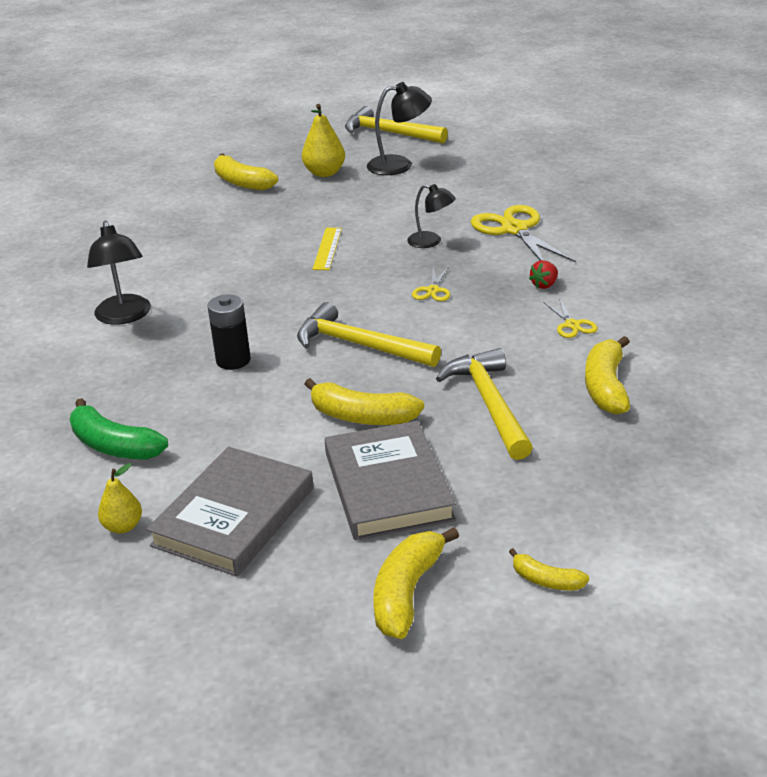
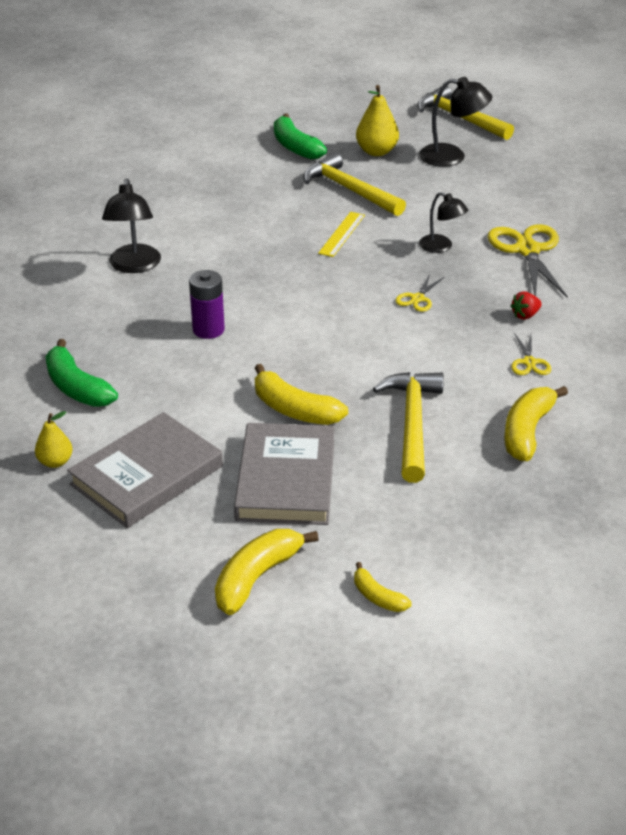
camera: 15 degrees right, 5 degrees up
black battery [207,295,251,370] -> purple battery [189,270,225,339]
yellow banana [214,153,278,191] -> green banana [274,113,327,160]
yellow hammer [297,302,441,367] -> yellow hammer moved to [303,152,406,216]

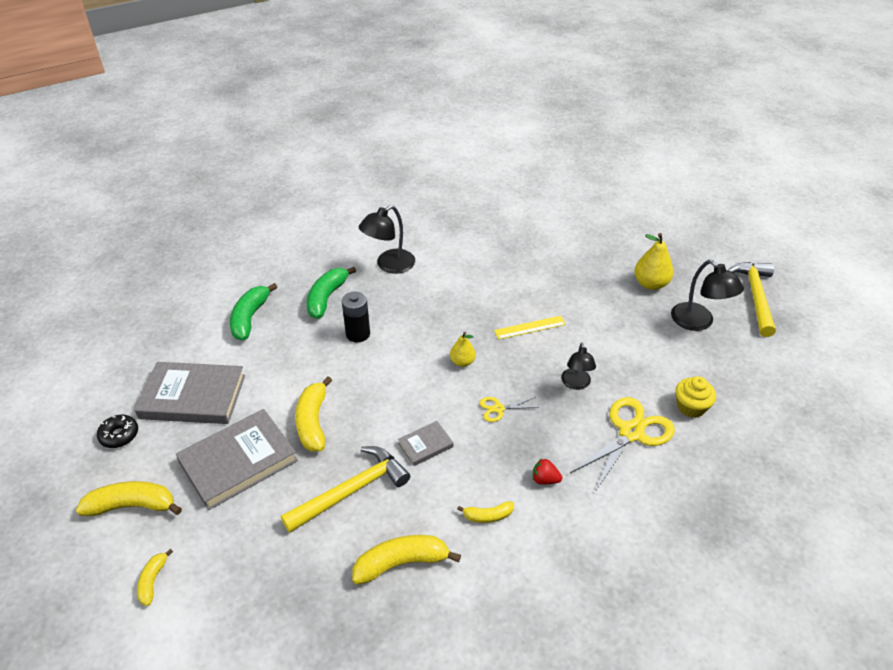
camera: 50 degrees right, 5 degrees up
yellow pear [35,411,73,468] -> yellow pear moved to [450,332,476,367]
purple battery [189,270,225,339] -> black battery [342,292,370,342]
green banana [274,113,327,160] -> green banana moved to [307,267,356,319]
yellow hammer [303,152,406,216] -> none
yellow scissors [511,333,552,375] -> yellow banana [457,501,514,523]
none -> black donut [97,415,138,448]
none -> grey book [398,421,453,466]
none -> yellow cupcake [676,376,716,418]

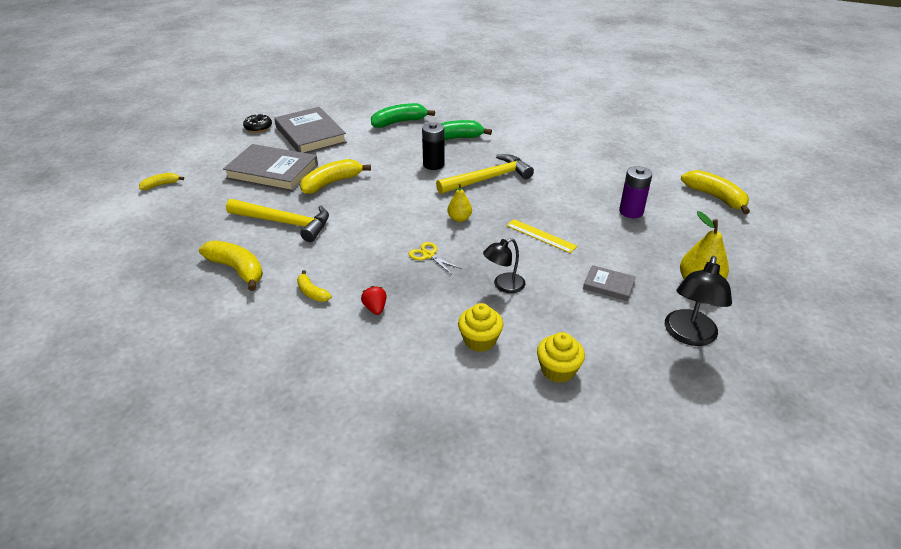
camera: 55 degrees right, 5 degrees down
yellow banana [76,481,182,516] -> yellow banana moved to [681,170,750,214]
black lamp [359,205,415,274] -> none
grey book [398,421,453,466] -> grey book moved to [583,265,636,301]
yellow scissors [570,397,675,492] -> yellow cupcake [458,303,503,352]
yellow hammer [728,262,776,337] -> yellow hammer moved to [436,154,534,194]
none -> purple battery [619,166,652,218]

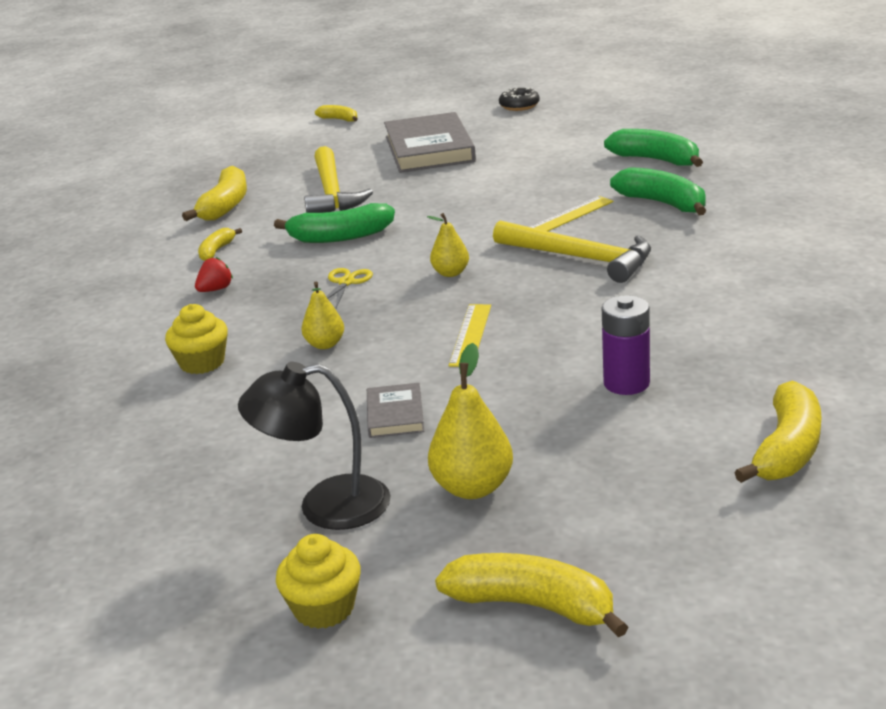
camera: 65 degrees right, 10 degrees down
grey book [274,107,347,153] -> none
yellow banana [300,159,371,194] -> yellow banana moved to [435,553,628,638]
black battery [422,122,445,170] -> yellow ruler [530,196,614,231]
black lamp [483,238,525,293] -> yellow pear [302,282,344,349]
yellow cupcake [537,332,585,383] -> yellow cupcake moved to [276,534,361,629]
none -> green banana [274,203,395,243]

